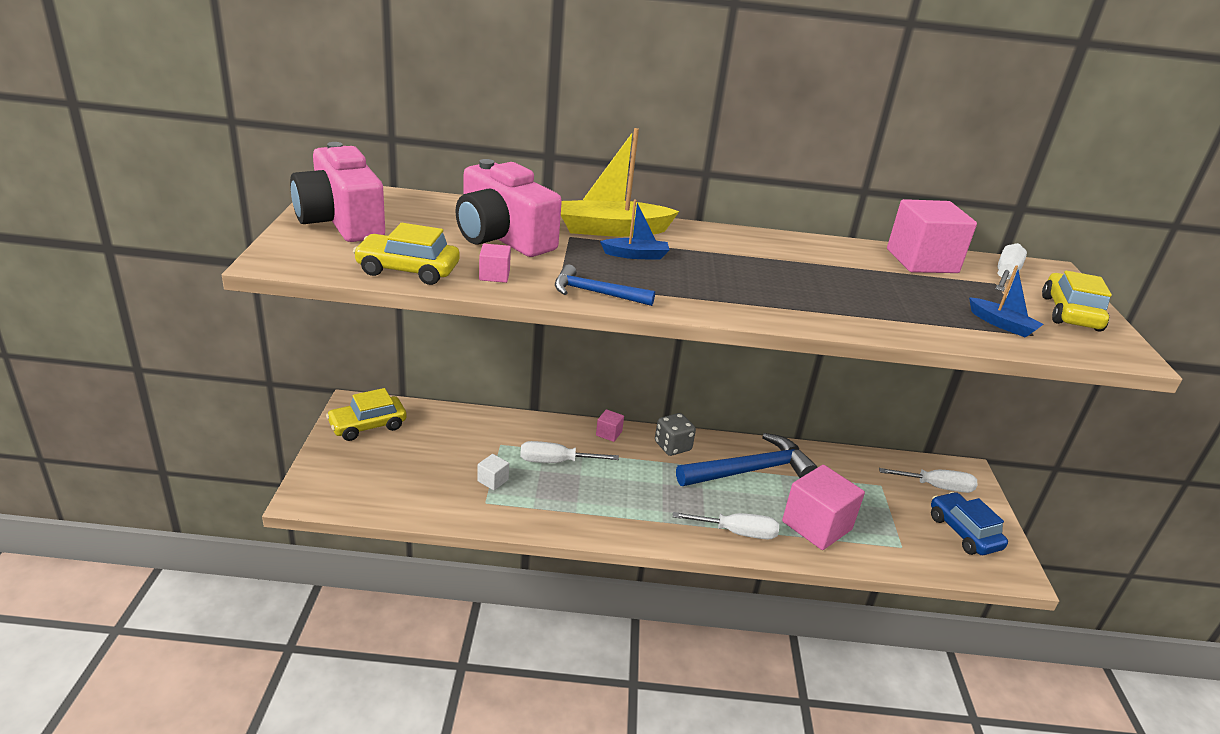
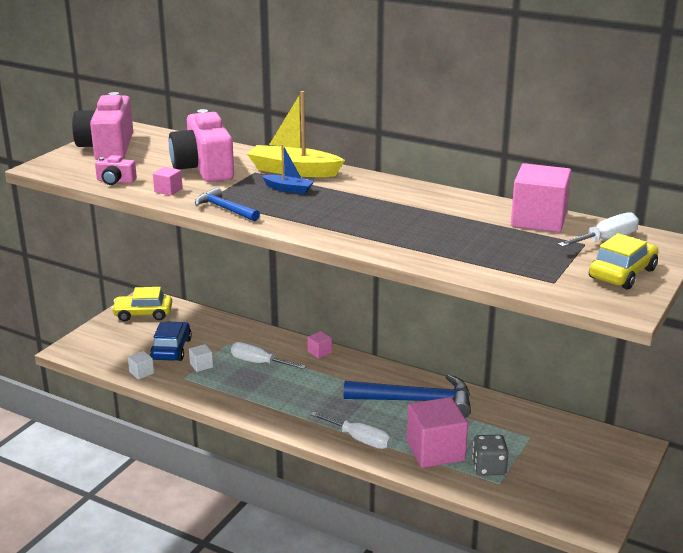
camera: 30 degrees right, 5 degrees down
yellow car [353,223,459,285] -> pink camera [95,155,137,185]
grey dice [655,413,696,456] -> grey dice moved to [472,435,509,476]
white screwdriver [879,468,977,493] -> none
blue car [931,492,1008,555] -> blue car moved to [150,321,192,361]
blue boat [969,265,1043,337] -> none
none -> white cube [128,351,154,380]

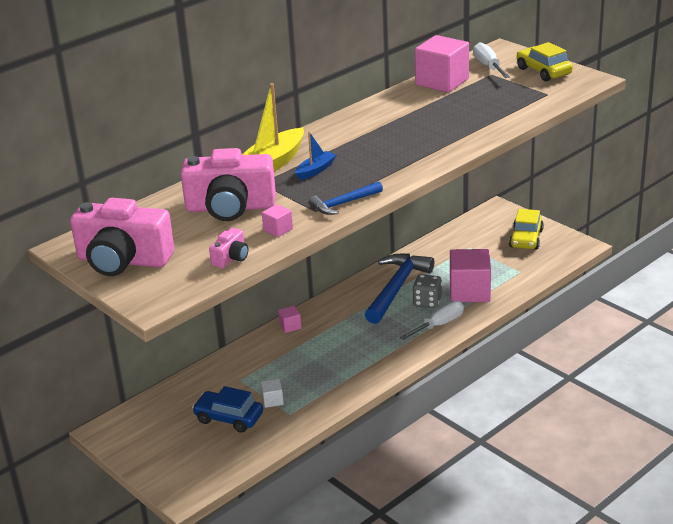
camera: 70 degrees left, 5 degrees up
yellow car [111,287,172,321] -> yellow car moved to [509,209,544,250]
white cube [128,351,154,380] -> none
white screwdriver [231,342,306,369] -> none
grey dice [472,435,509,476] -> grey dice moved to [413,274,442,308]

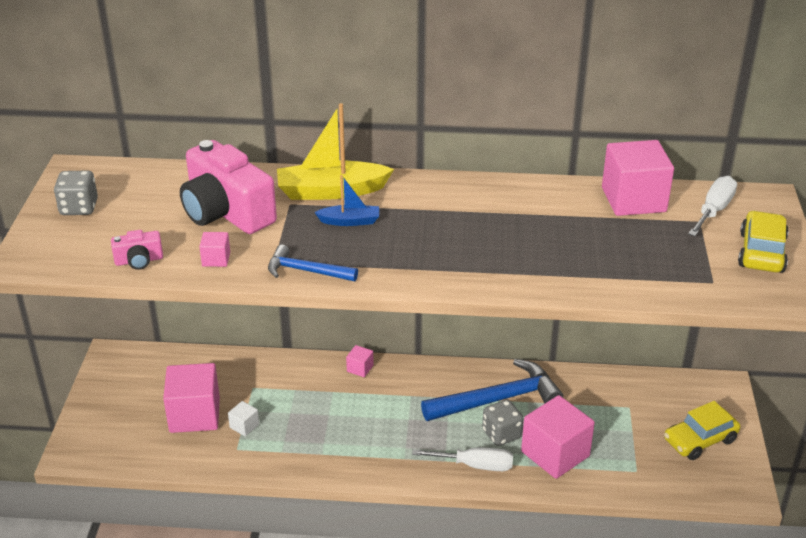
camera: 45 degrees right, 5 degrees up
pink camera [70,198,174,276] -> grey dice [54,171,98,215]
blue car [192,386,263,433] -> pink cube [163,363,220,433]

